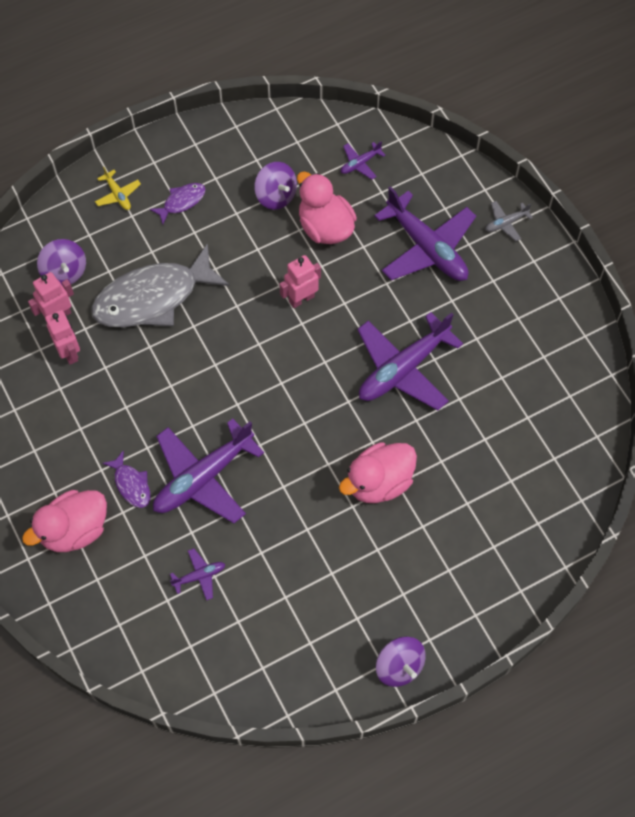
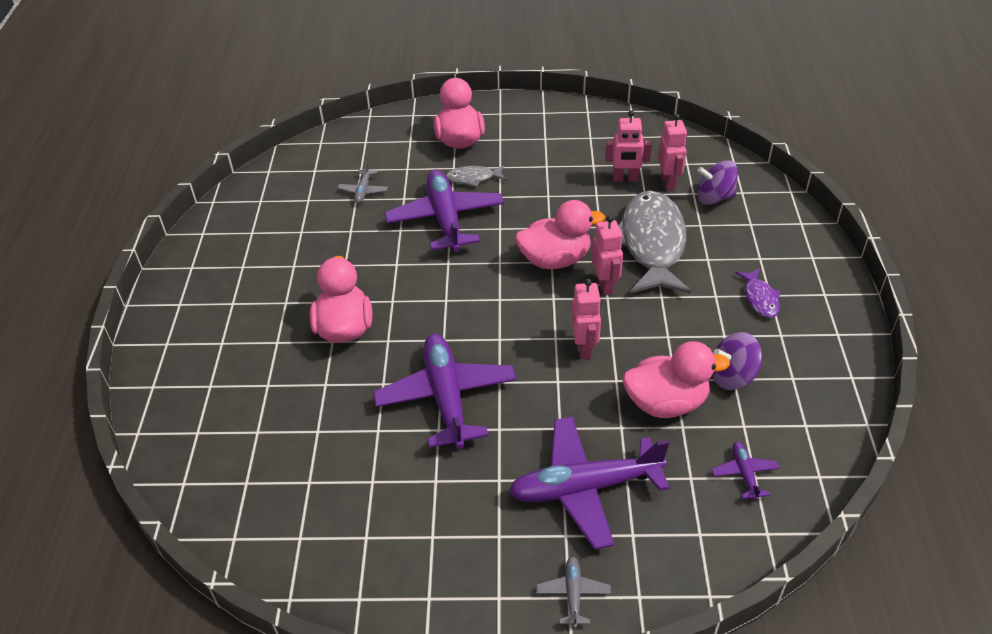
camera: 120 degrees right, 20 degrees down
yellow plane [95,167,141,210] -> none
purple fish [102,450,151,508] -> grey fish [446,165,506,187]
purple plane [170,548,225,600] -> grey plane [338,161,388,203]
purple spinning top [376,636,425,687] -> none
none -> pink duck [515,200,605,269]
none -> pink robot [592,215,623,295]

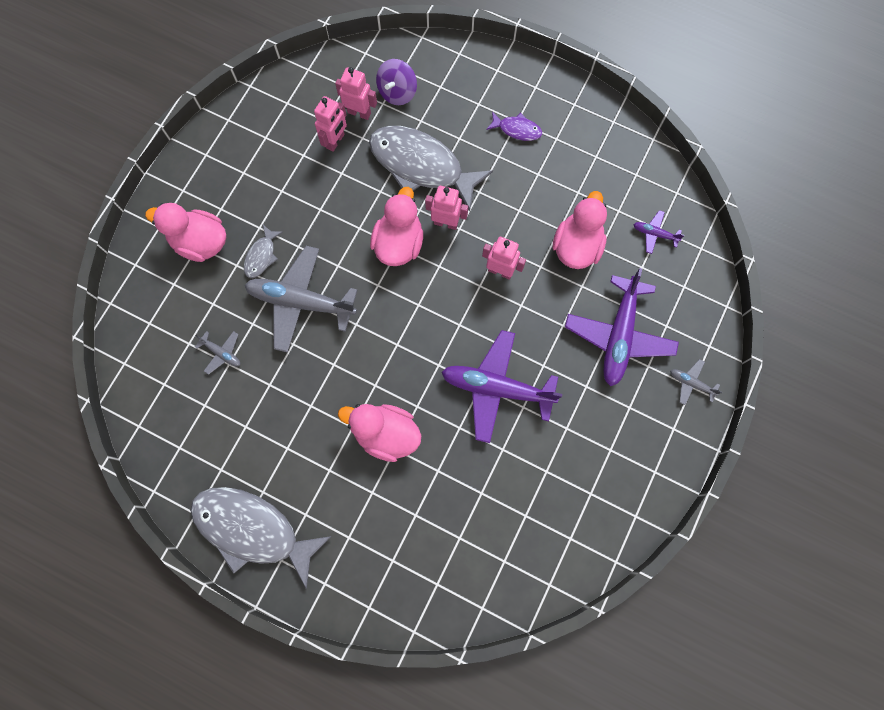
camera: 65 degrees left, 30 degrees up
purple plane [384,170,504,252] -> grey plane [245,246,357,353]
purple spinning top [712,332,762,390] -> none
none -> grey fish [190,487,332,589]

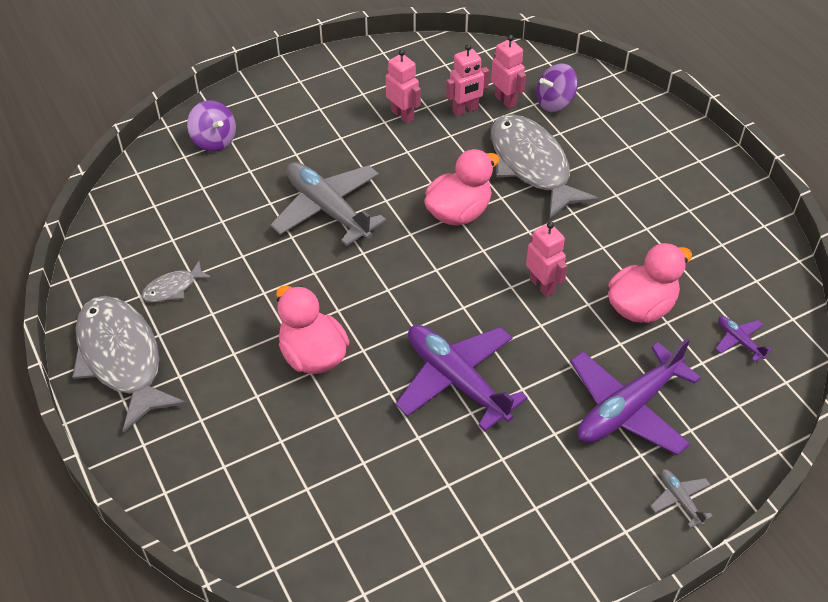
camera: 35 degrees right, 25 degrees down
pink duck [145,203,226,262] -> none
grey plane [195,331,240,375] -> none
grey fish [244,225,283,278] -> grey fish moved to [141,261,212,303]
pink robot [425,186,468,230] -> pink robot moved to [386,49,421,124]
purple fish [486,111,542,141] -> none
none -> purple spinning top [187,100,236,152]

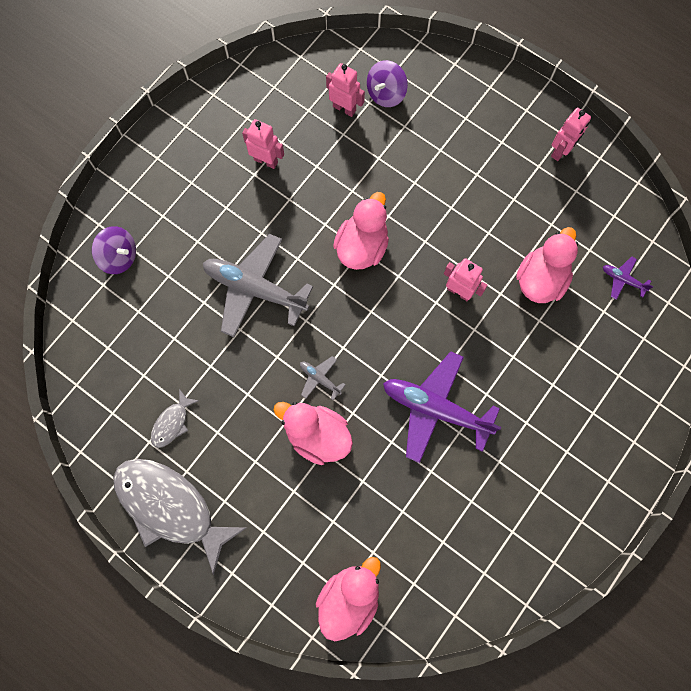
camera: 25 degrees left, 25 degrees up
pink robot [446,44,489,116] -> pink robot moved to [551,108,591,161]
grey fish [491,114,599,220] -> none
purple plane [570,338,701,455] -> none
grey plane [650,469,713,528] -> grey plane moved to [300,356,345,400]
none -> pink duck [316,557,381,641]

